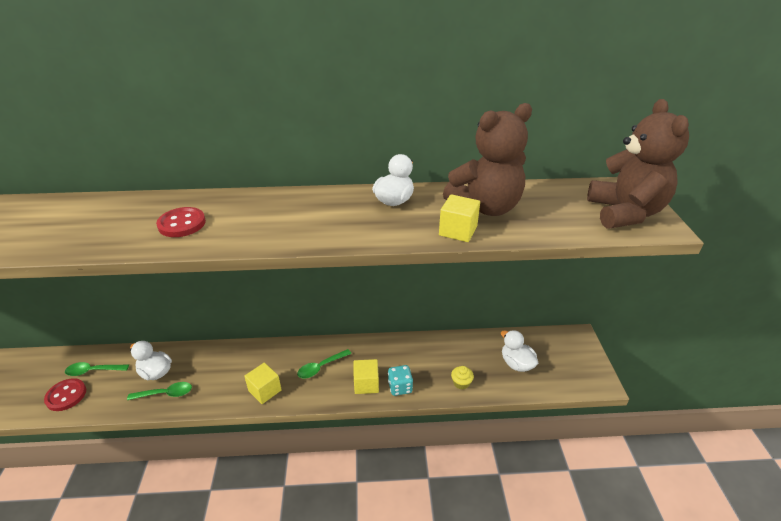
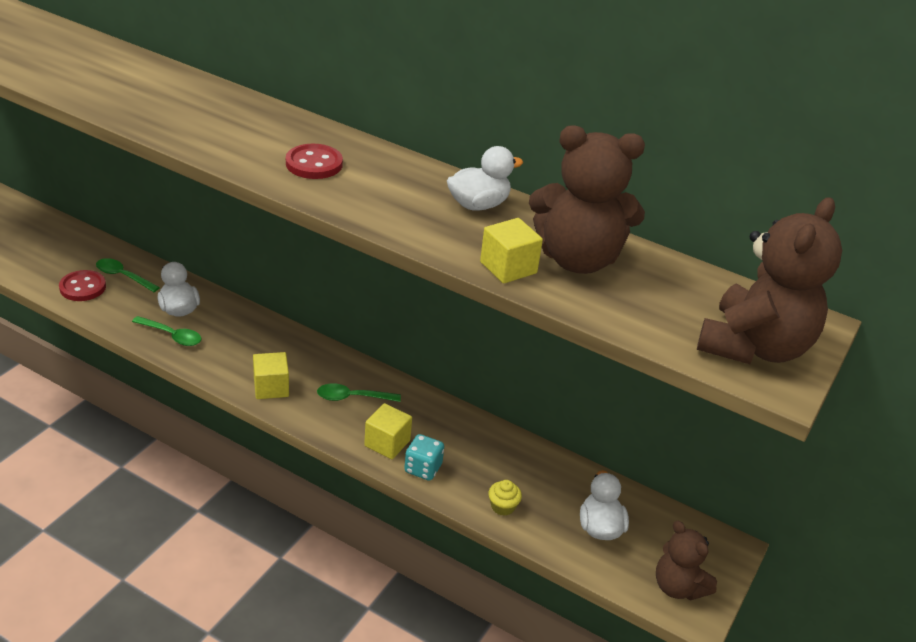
camera: 30 degrees right, 0 degrees up
red button [156,207,206,237] -> red button moved to [286,144,343,179]
none -> brown teddy bear [656,521,717,601]

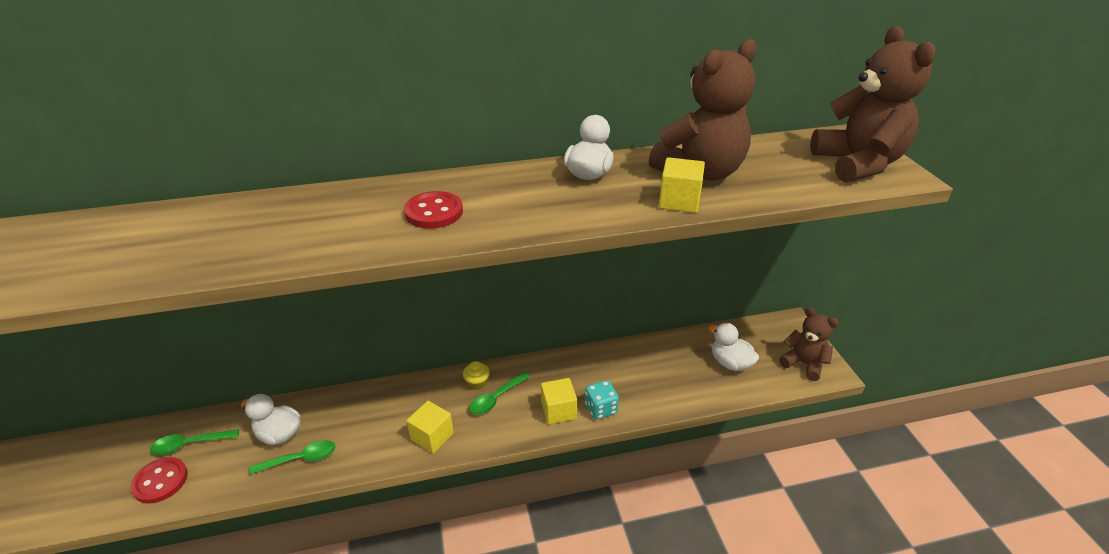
camera: 40 degrees left, 0 degrees up
yellow cupcake [488,480,522,516] -> yellow cupcake moved to [463,361,490,390]
brown teddy bear [656,521,717,601] -> brown teddy bear turned 150 degrees counterclockwise [779,308,839,381]

